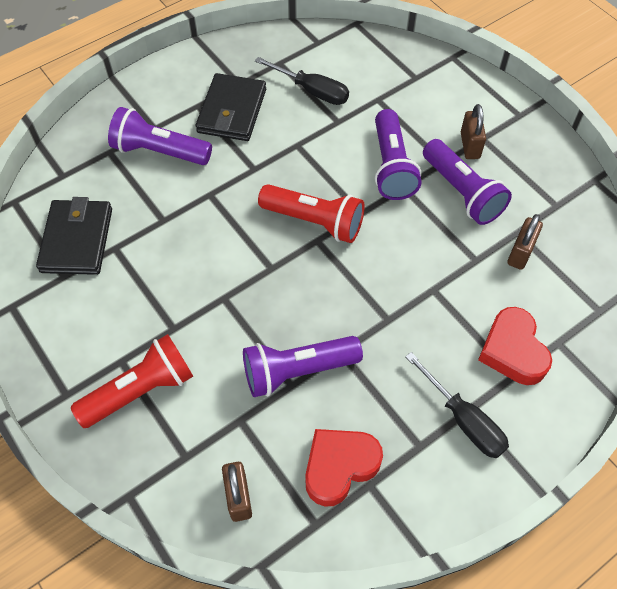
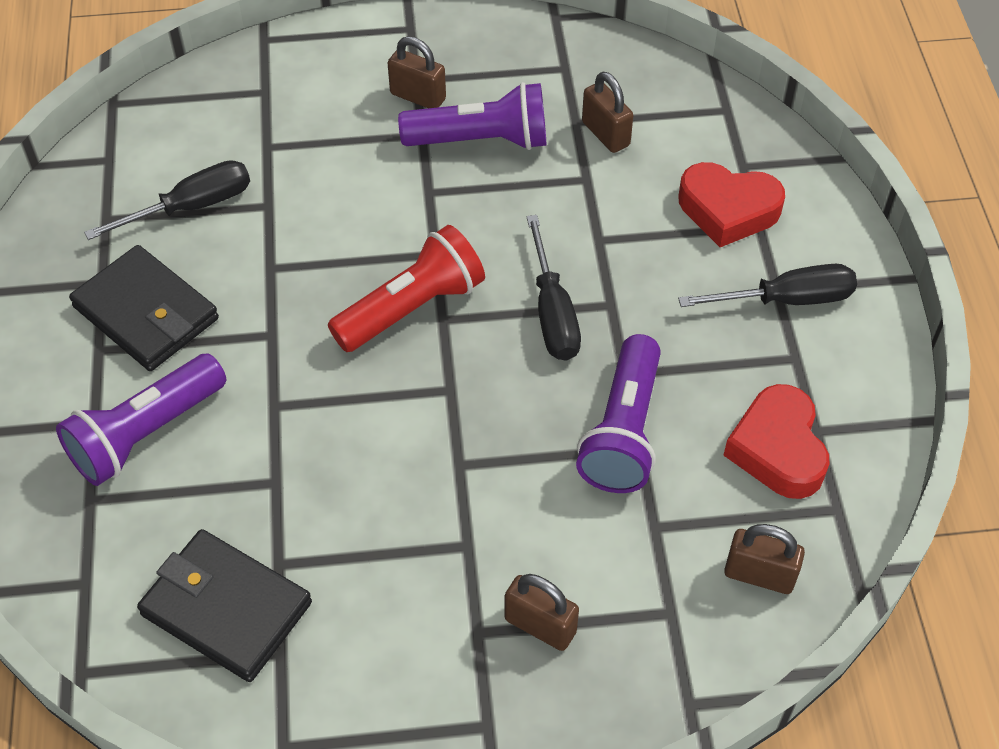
camera: 60 degrees left, 5 degrees down
red flashlight [71,334,193,428] -> brown padlock [504,574,579,651]
purple flashlight [375,109,421,200] -> none
none -> black screwdriver [527,215,581,361]

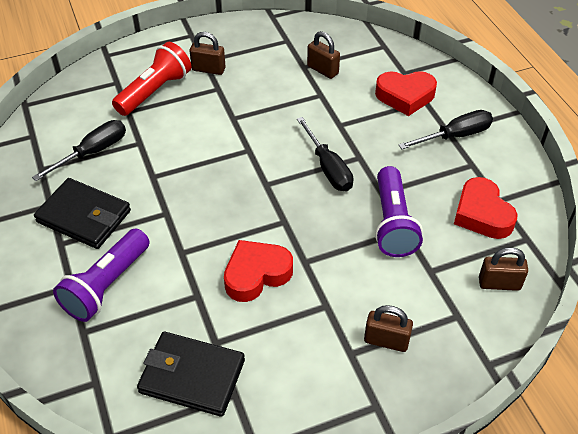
camera: 15 degrees left, 5 degrees down
red flashlight [328,225,485,352] -> red flashlight moved to [112,42,192,116]
purple flashlight [398,82,547,150] -> none
none -> red heart [224,240,293,302]

